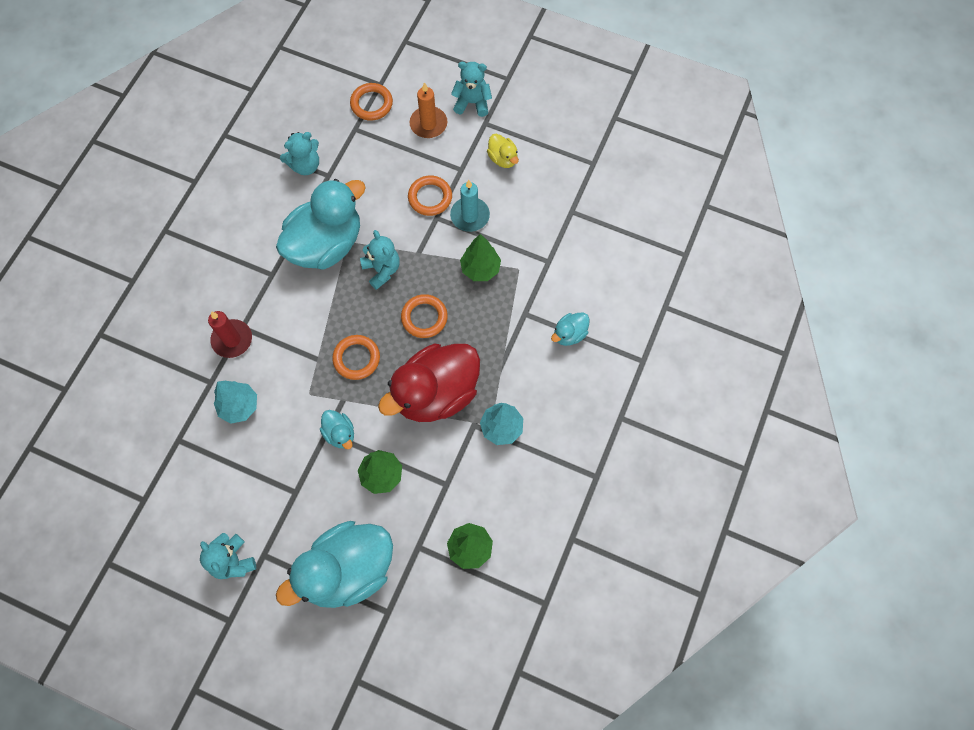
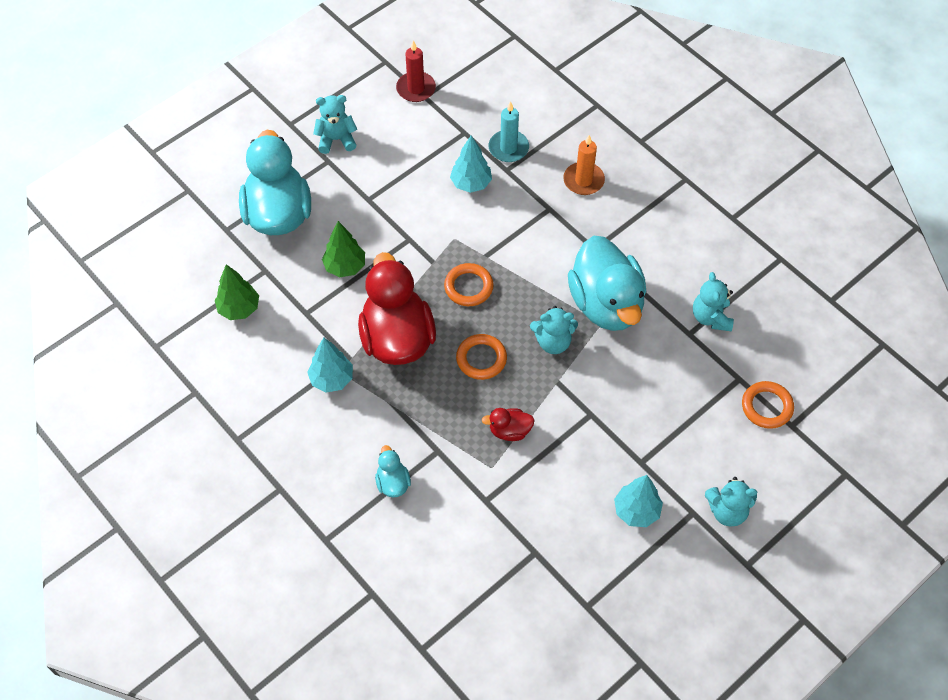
camera: 115 degrees right, 10 degrees down
red candle [208,311,252,358] -> red candle moved to [396,41,436,102]
turquoise duck [320,410,354,449] -> none
orange ring [408,176,452,216] -> none
orange candle [410,82,447,138] -> orange candle moved to [563,135,605,195]
turquoise candle [450,180,490,232] -> turquoise candle moved to [489,101,529,162]
turquoise teddy bear [451,62,492,117] -> turquoise teddy bear turned 60 degrees clockwise [705,477,757,527]
green tree [460,234,501,281] -> red duck [482,408,535,441]
yellow duck [487,134,519,168] -> turquoise tree [614,475,663,527]

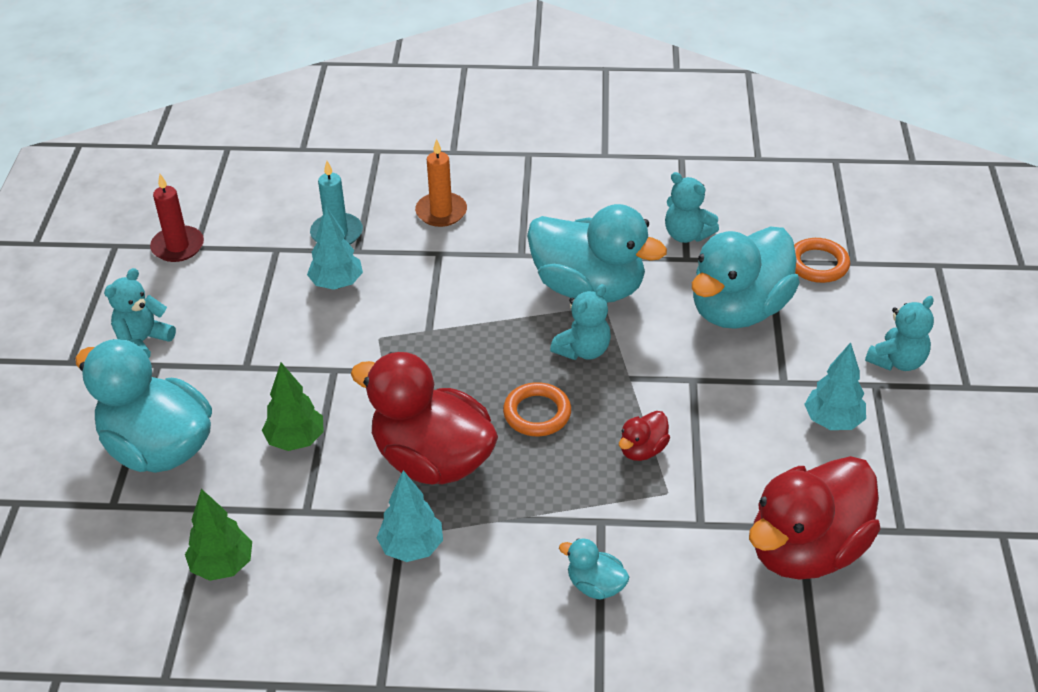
camera: 45 degrees left, 15 degrees down
orange ring [444,263,494,306] -> none
none -> turquoise duck [692,227,800,329]
none -> red duck [749,456,880,580]

